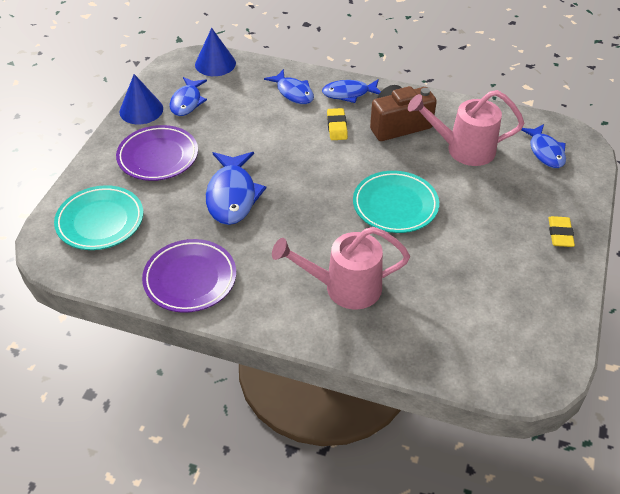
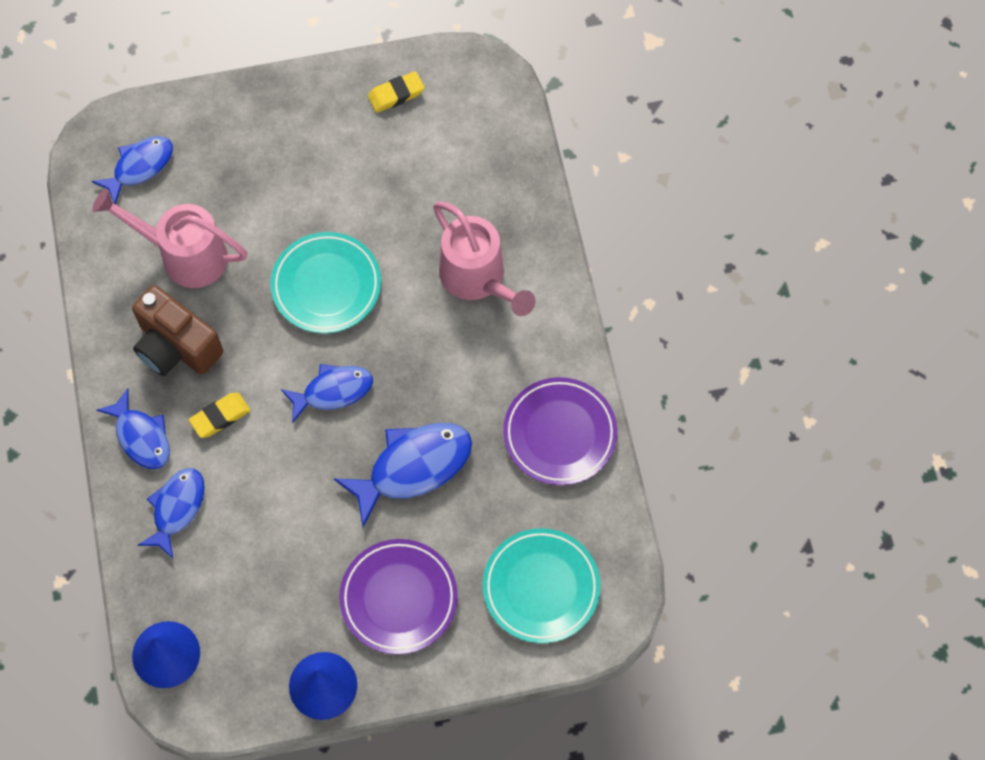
camera: 120 degrees left, 20 degrees up
blue fish [170,77,207,116] -> blue fish moved to [281,364,373,423]
pink watering can [408,90,525,166] -> pink watering can turned 135 degrees clockwise [92,189,247,288]
yellow eraser [548,216,575,247] -> yellow eraser moved to [368,71,425,113]

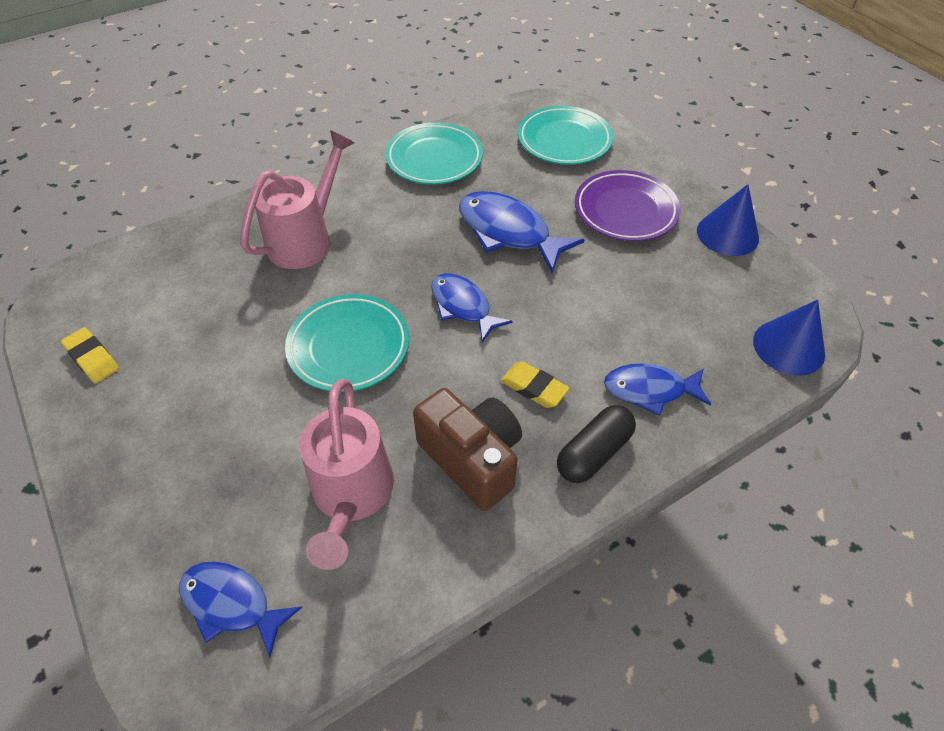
camera: 110 degrees left, 15 degrees down
blue fish [97,388,170,469] -> black capsule [557,405,636,483]
brown camera [132,285,223,376] -> brown camera turned 60 degrees counterclockwise [413,388,522,511]
purple plate [503,377,617,486] -> turquoise plate [385,122,483,185]

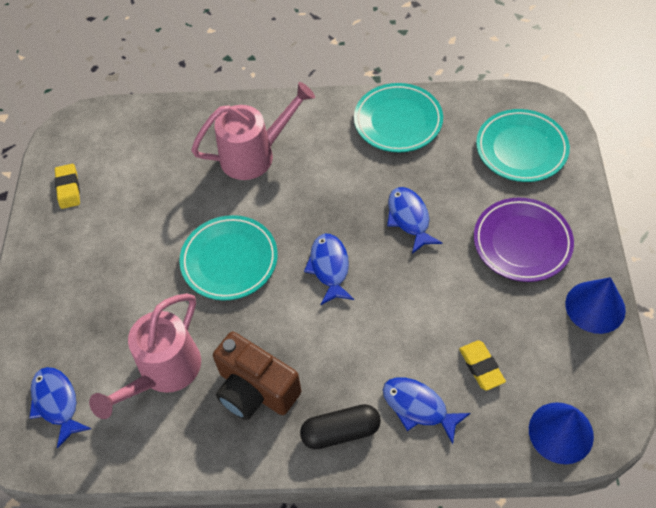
camera: 35 degrees right, 5 degrees up
brown camera [413,388,522,511] -> brown camera turned 135 degrees clockwise [213,332,301,420]
blue fish [459,191,584,273] -> blue fish [387,187,442,254], size x0.66
yellow eraser [501,362,569,408] -> yellow eraser moved to [459,340,506,391]

